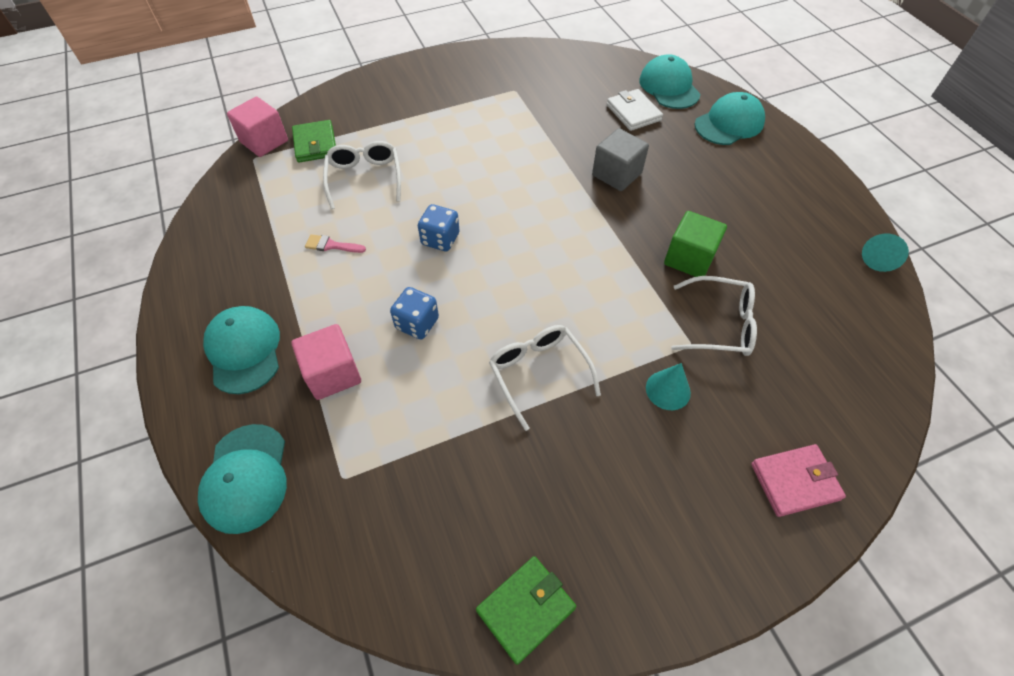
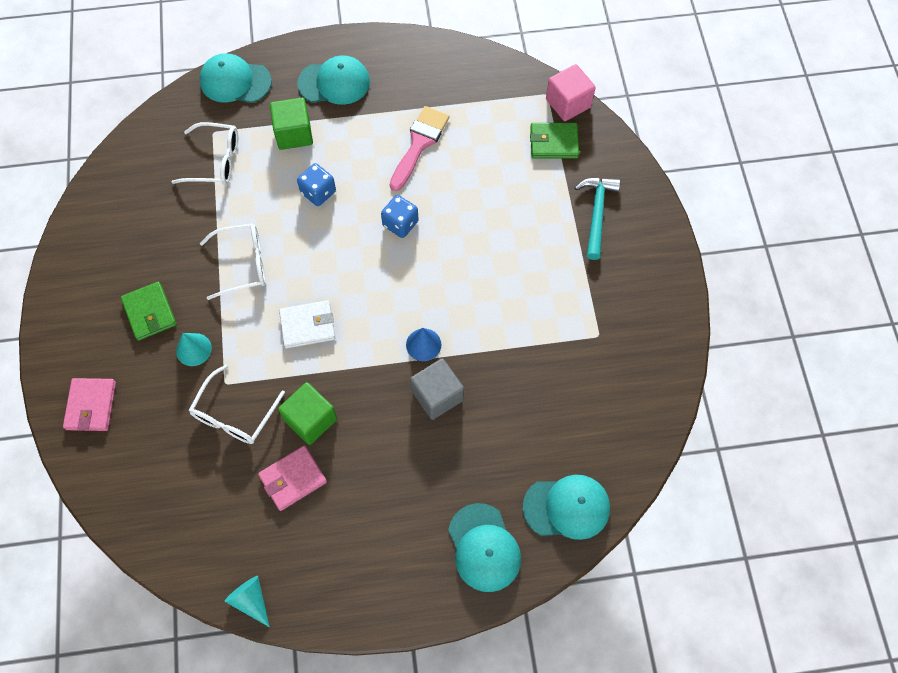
camera: 105 degrees right, 10 degrees up
pink cube [292,324,361,400] -> green cube [270,98,313,150]
pink brush [305,234,366,253] -> pink brush [390,106,449,191], size x1.97
white glasses [323,141,401,209] -> white glasses moved to [172,122,238,185]
green wallet [476,556,576,665] -> green wallet moved to [121,281,177,341]
white wallet [606,89,663,131] -> white wallet moved to [279,300,335,348]
none -> pink wallet [258,445,327,511]
none -> blue cone [406,328,441,361]
none -> turquoise hammer [575,178,620,260]

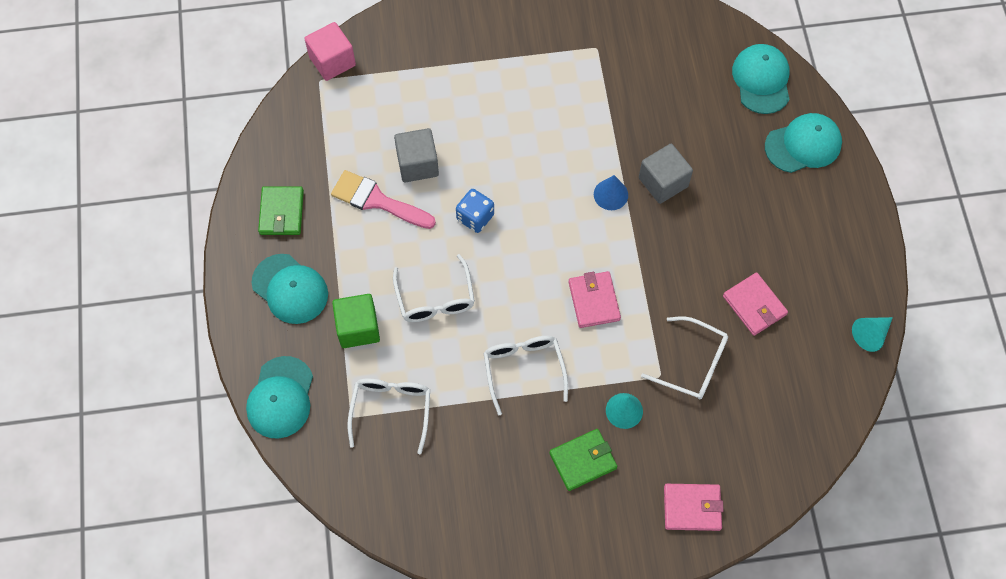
camera: 90 degrees left, 0 degrees up
green cube [278,382,337,445] -> none
white wallet [279,300,335,348] -> pink wallet [569,271,621,328]
turquoise cap [297,55,370,105] -> turquoise cap turned 135 degrees clockwise [251,254,328,324]
blue dice [297,163,336,206] -> white glasses [393,254,475,322]
green wallet [530,123,579,158] -> green wallet moved to [258,186,304,235]
turquoise hammer [575,178,620,260] -> none
none -> grey cube [394,128,439,182]

